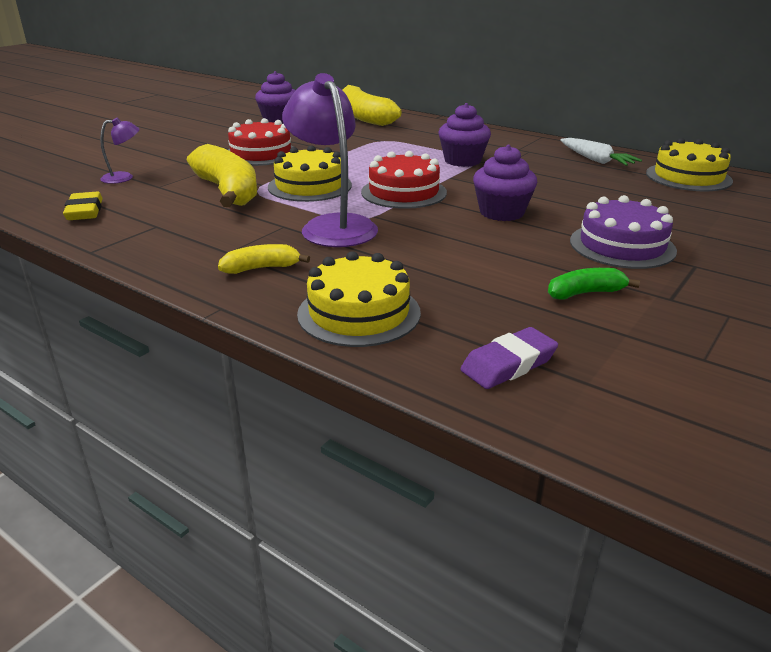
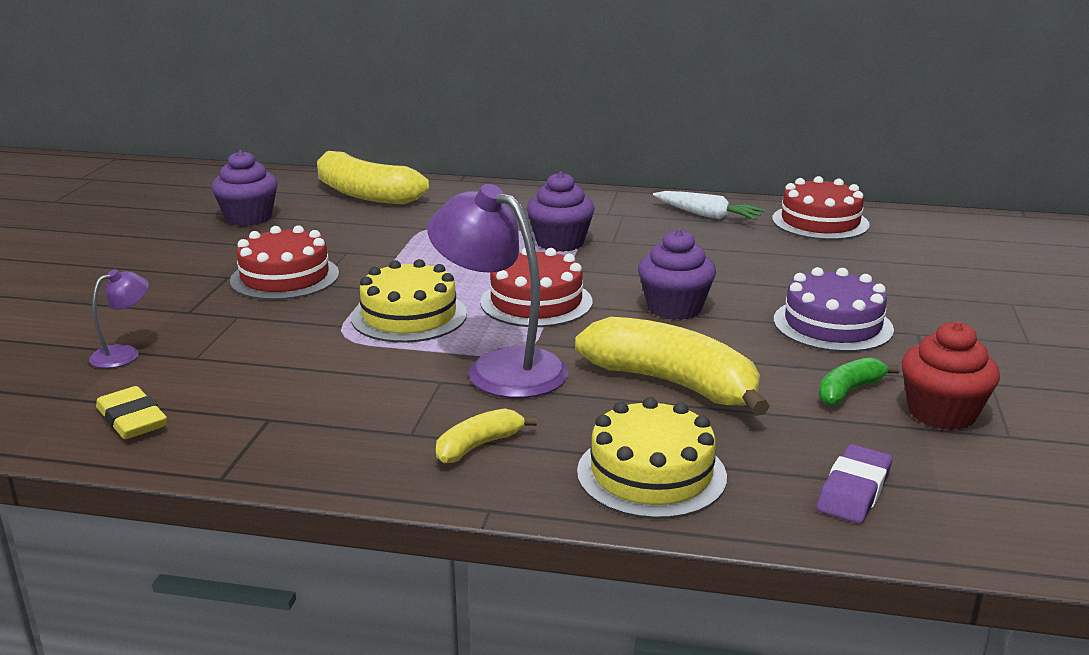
camera: 25 degrees left, 5 degrees down
yellow banana [187,144,257,207] -> yellow banana moved to [575,317,770,416]
yellow cake [646,138,733,191] -> red cake [772,176,870,240]
none -> red cupcake [901,322,1000,430]

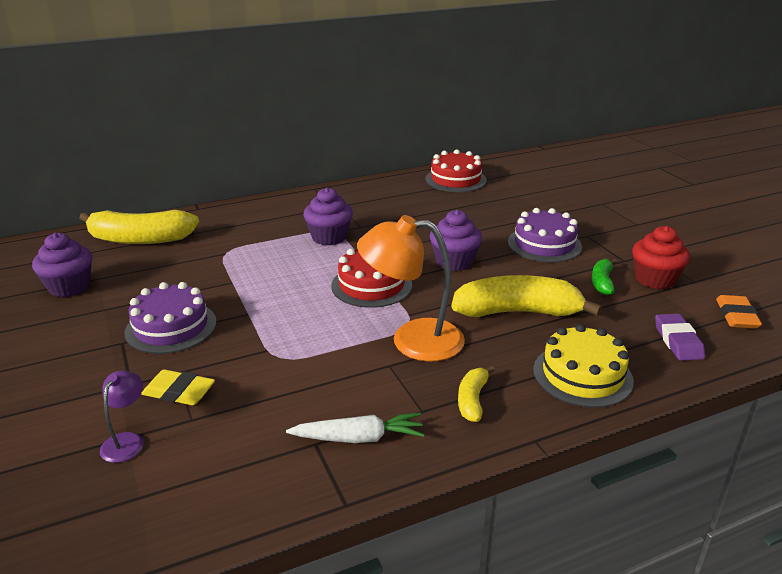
camera: 35 degrees left, 5 degrees up
yellow eraser [96,386,167,439] -> yellow eraser moved to [141,369,215,405]
red cake [230,225,339,300] -> purple cake [125,282,217,354]
yellow cake [351,259,467,343] -> none
purple lamp [427,184,568,398] -> orange lamp [357,215,465,362]
white carrot [653,191,765,220] -> white carrot moved to [286,413,425,443]
none -> orange eraser [716,295,762,329]

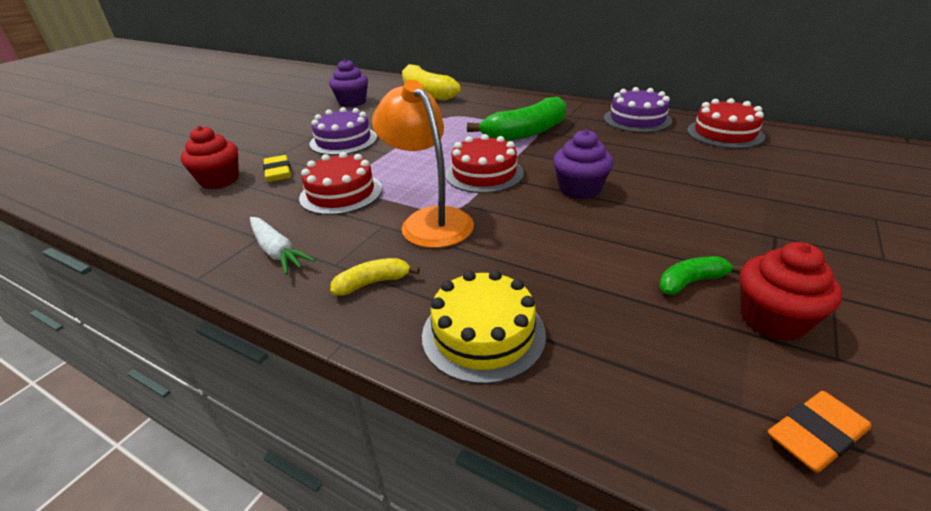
camera: 55 degrees right, 5 degrees up
purple lamp [100,371,144,463] -> red cupcake [181,126,239,189]
purple cupcake [303,188,353,245] -> green banana [467,97,566,141]
yellow banana [452,275,602,317] -> none
purple cake [508,208,582,262] -> purple cake moved to [604,87,672,133]
purple eraser [655,314,705,361] -> none
none -> red cake [299,152,382,215]

